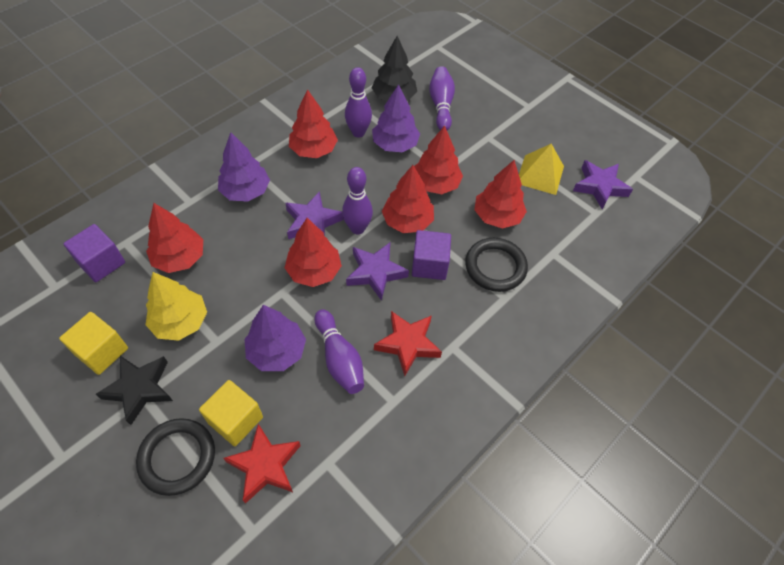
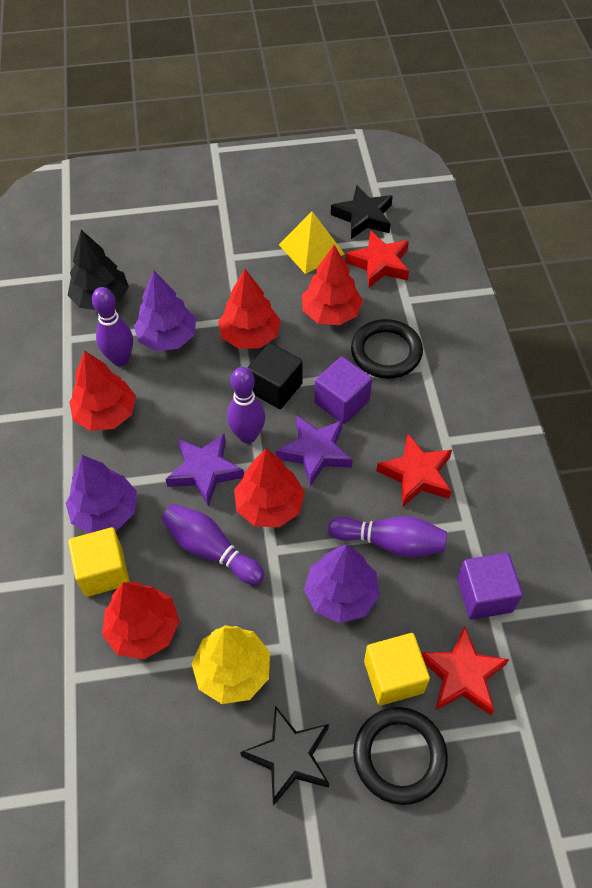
camera: 50 degrees left, 0 degrees up
yellow cube [59,312,128,375] -> yellow cube moved to [68,527,130,597]
purple cube [63,224,125,282] -> purple cube moved to [457,553,523,620]
red tree [382,165,434,233] -> black cube [247,343,303,409]
purple bowling pin [429,66,455,130] -> purple bowling pin moved to [162,504,264,585]
purple star [573,160,633,210] -> black star [331,185,393,239]
none -> red star [345,230,409,288]

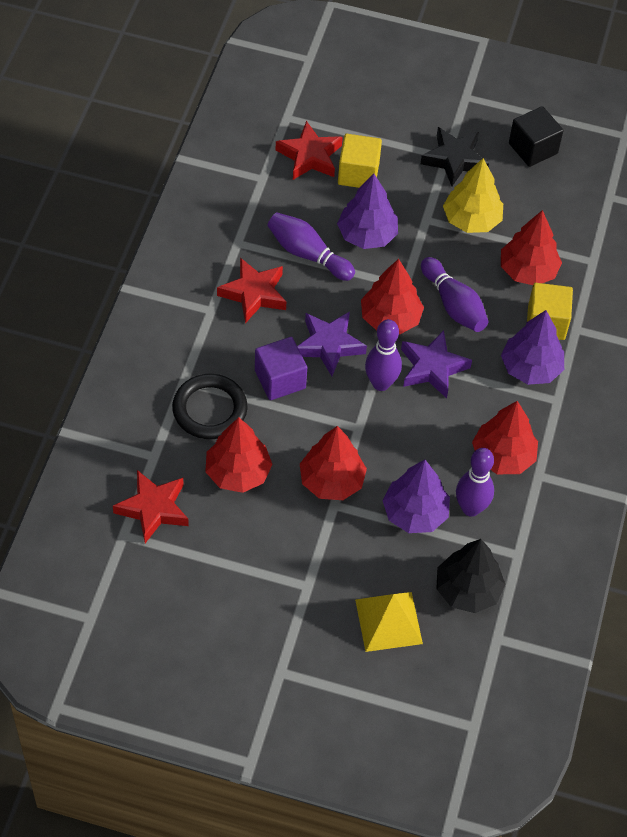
camera: 160 degrees left, 0 degrees up
black cube [247,343,303,409] -> black cube moved to [509,106,563,167]
yellow pyramid [279,211,344,274] -> yellow pyramid moved to [355,592,423,652]
black star [331,185,393,239] -> none
black ring [353,707,448,805] -> none
purple cube [457,553,523,620] -> none

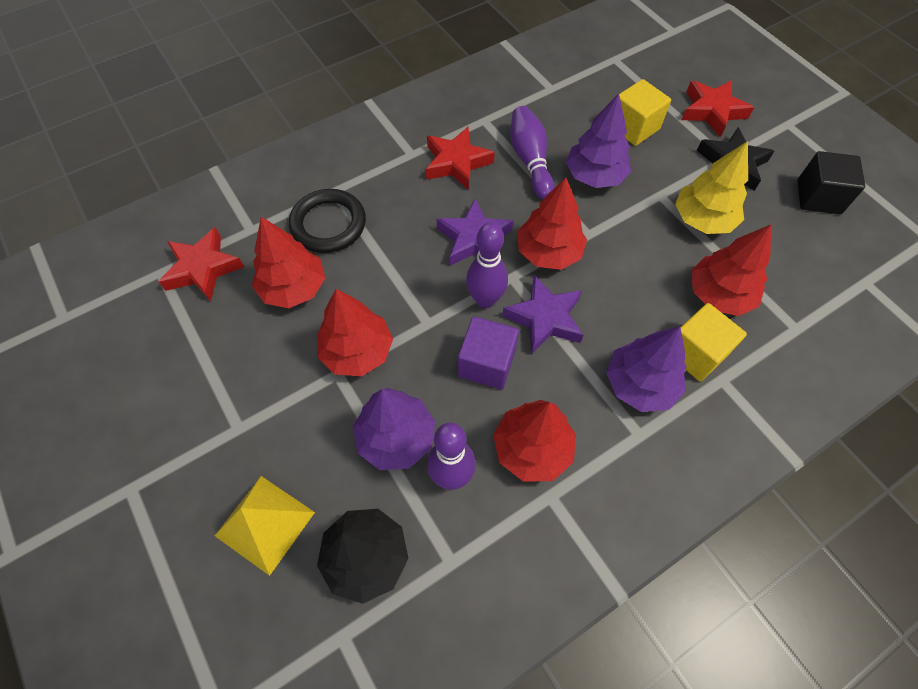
camera: 45 degrees right, 5 degrees up
purple cube [255,337,307,400] -> purple cube moved to [458,316,519,389]
red star [276,121,343,180] -> red star moved to [682,80,754,137]
purple bowling pin [421,257,488,332] -> none

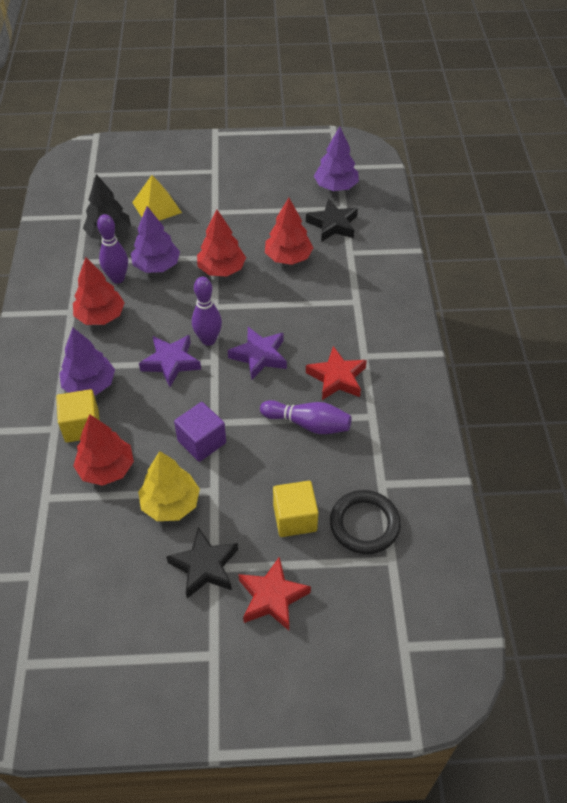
camera: 120 degrees right, 10 degrees down
red star [159,227,244,301] -> black star [306,199,358,242]
black ring [289,189,366,253] -> black ring moved to [330,490,401,554]
purple cube [458,316,519,389] -> purple cube moved to [174,402,226,462]
red tree [517,177,587,270] -> none
purple tree [566,94,631,188] -> purple tree moved to [314,127,359,191]
black cube [797,151,865,214] -> none

